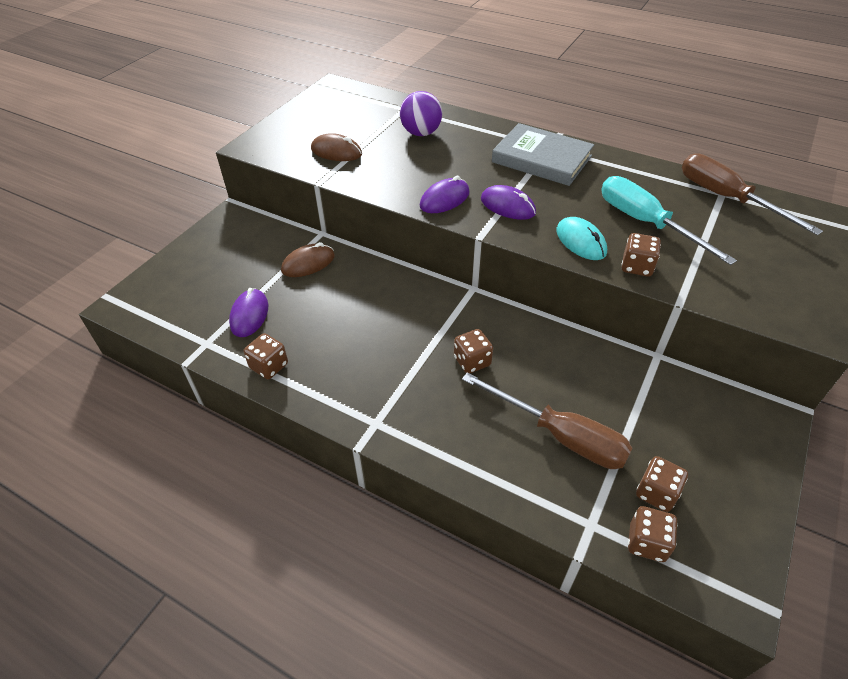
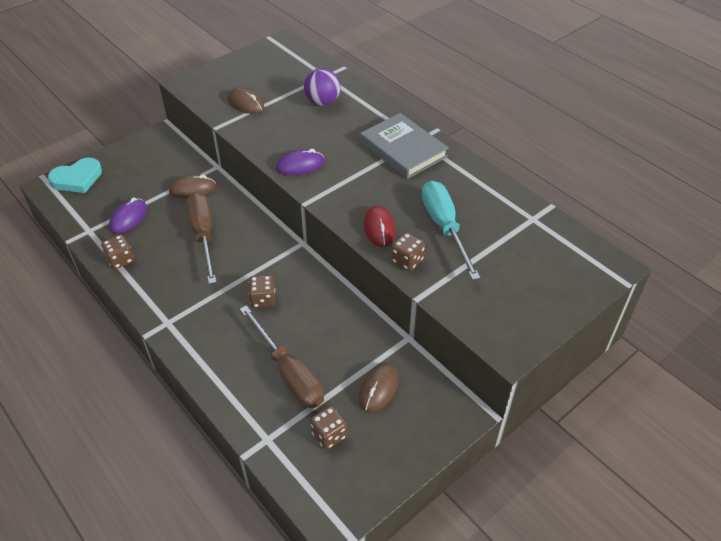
camera: 20 degrees right, 0 degrees up
purple mouse [481,185,536,220] -> none
turquoise mouse [556,217,607,260] -> red mouse [363,206,396,247]
brown dice [628,506,677,562] -> none
brown screwdriver [682,153,823,235] -> brown screwdriver moved to [186,193,216,284]
none -> turquoise heart [48,158,102,193]
none -> brown mouse [359,363,398,412]

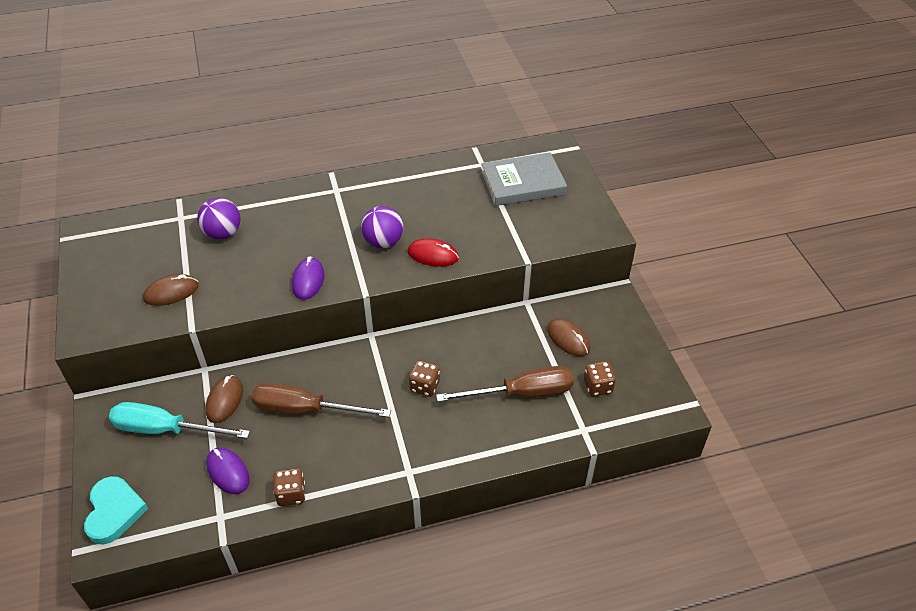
camera: 65 degrees left, 0 degrees up
grey book [360,113,449,179] -> grey book moved to [481,152,567,206]
brown dice [391,232,425,271] -> none
turquoise screwdriver [422,180,480,280] -> turquoise screwdriver moved to [109,402,250,439]
none -> purple ball [361,206,403,248]

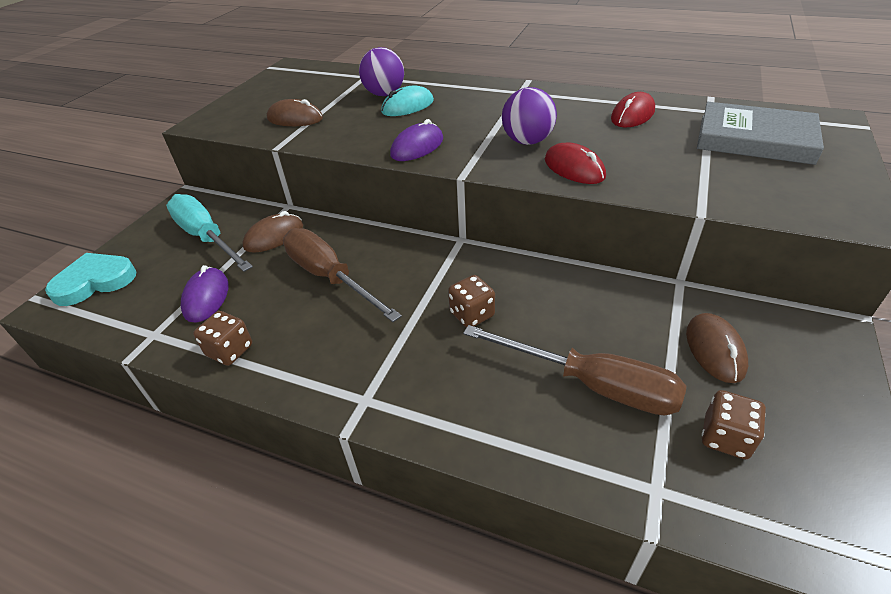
camera: 40 degrees right, 5 degrees down
turquoise heart [84,476,148,545] -> turquoise heart turned 150 degrees counterclockwise [45,253,137,306]
none -> turquoise mouse [381,85,434,116]
none -> red mouse [611,92,655,127]

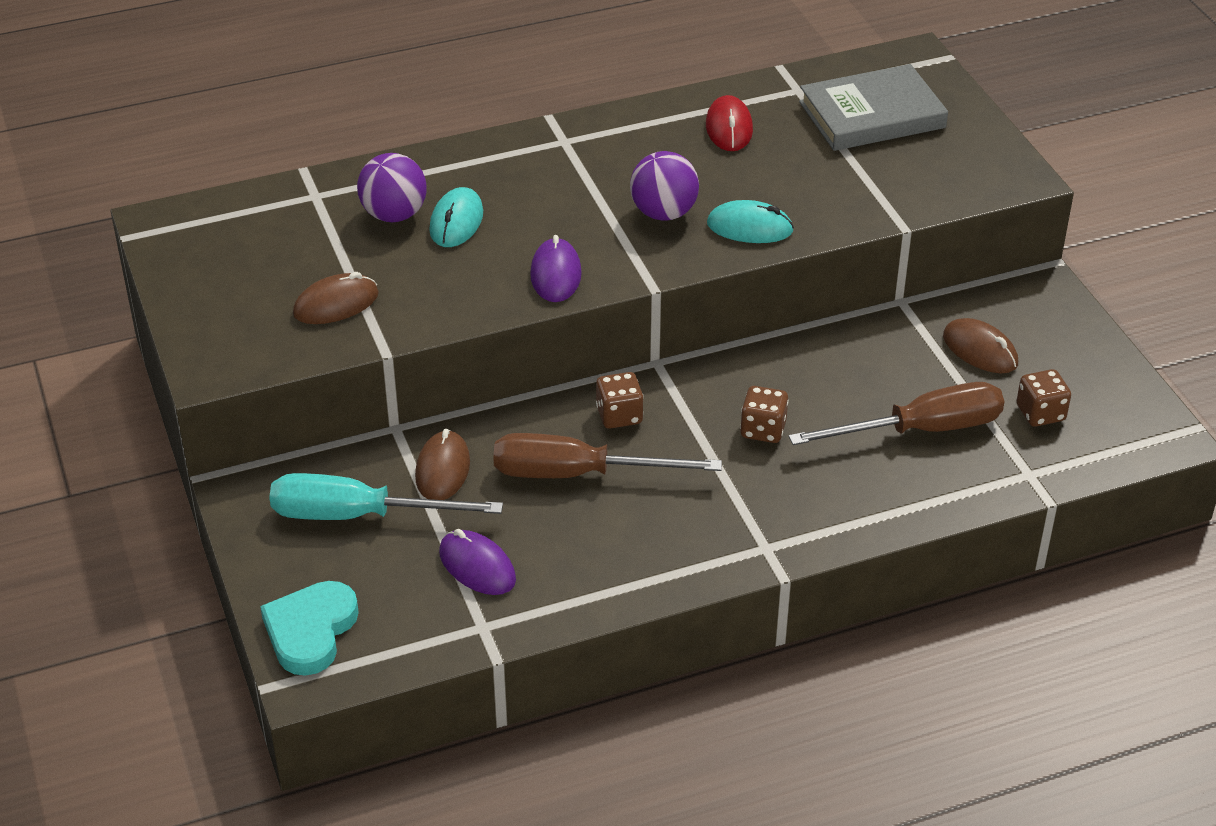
camera: 45 degrees left, 0 degrees up
brown dice [193,311,252,366] -> brown dice moved to [596,372,644,429]
red mouse [545,142,606,184] -> turquoise mouse [707,200,794,243]

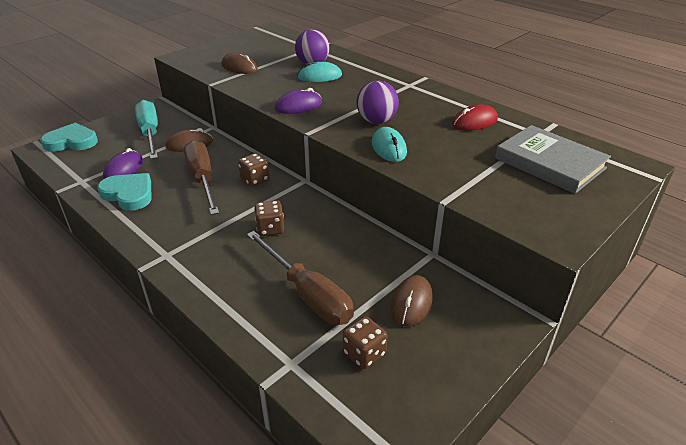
camera: 65 degrees right, 5 degrees down
none -> turquoise heart [97,173,151,211]

